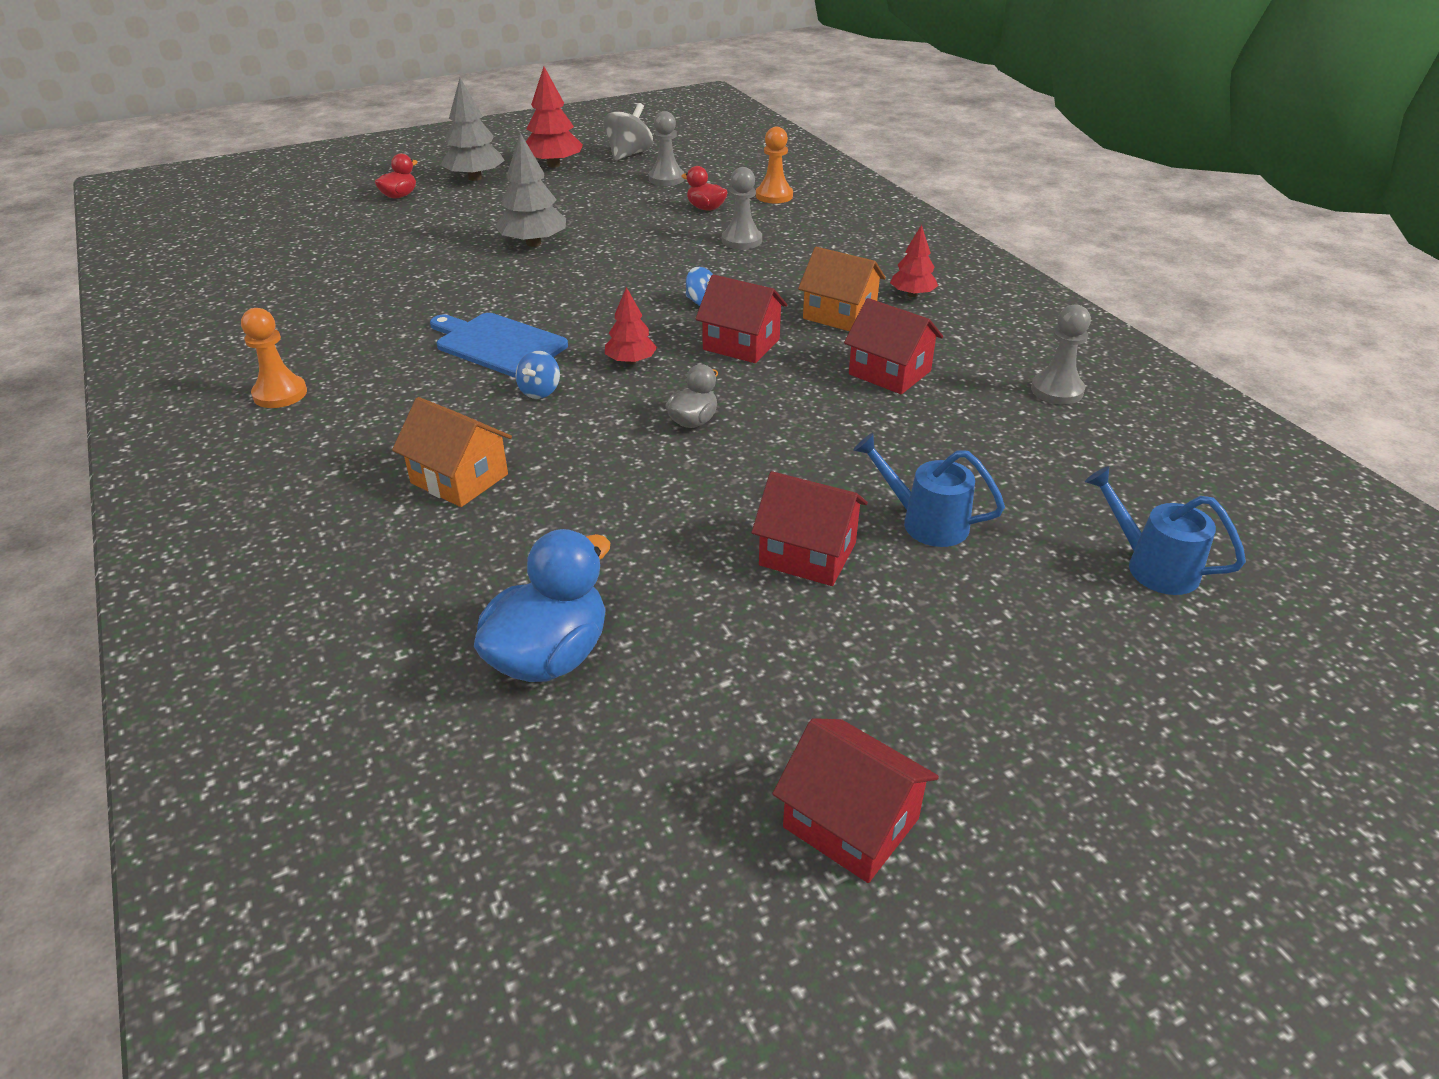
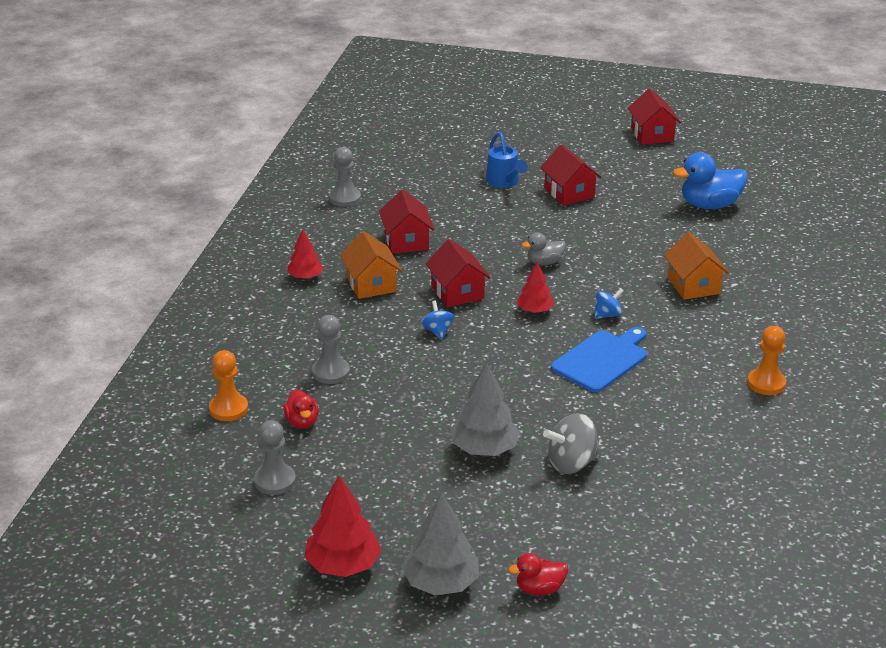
camera: 140 degrees left, 5 degrees down
blue cutting board [430,313,568,377] -> blue cutting board turned 120 degrees counterclockwise [551,327,647,392]
grey spinning top [603,103,653,161] -> grey spinning top moved to [543,413,600,474]
blue watering can [1085,466,1246,595] -> none

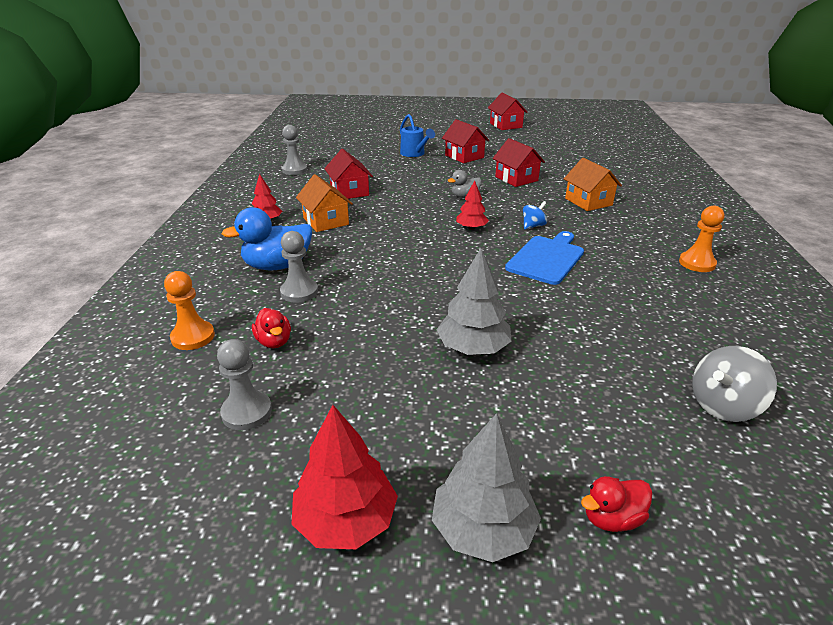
camera: 10 degrees left, 0 degrees up
blue spinning top [421,301,454,340] -> none
red house [426,239,491,307] -> red house moved to [493,138,545,187]
grey spinning top [543,413,600,474] -> grey spinning top moved to [692,346,777,422]
blue duck [673,152,748,209] -> blue duck moved to [222,207,312,270]

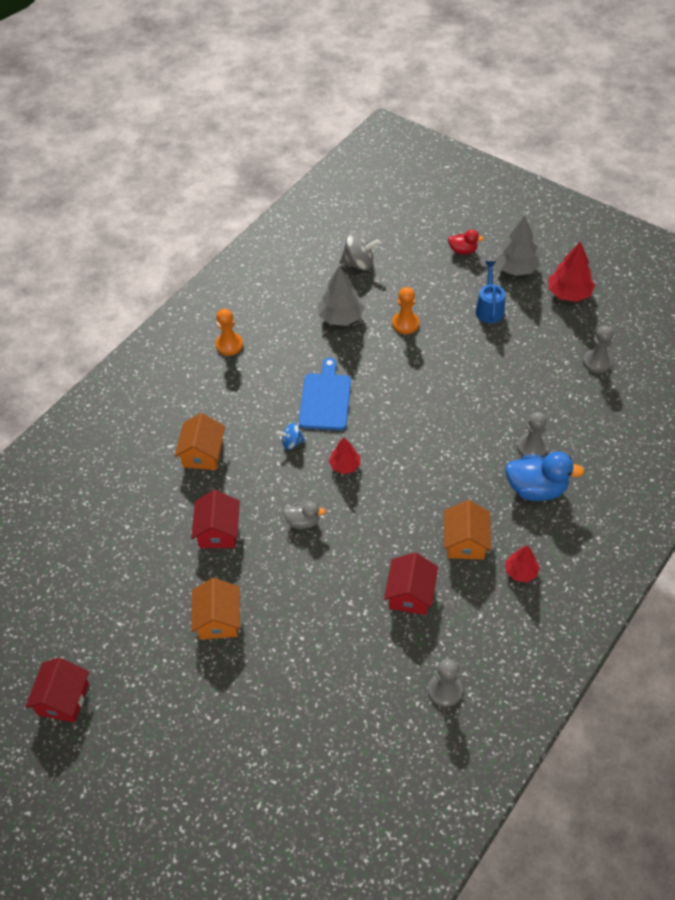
camera: 145 degrees left, 20 degrees up
orange pawn [164,271,215,350] -> orange pawn moved to [392,287,419,334]
red duck [252,308,291,348] -> none
blue watering can [400,114,435,157] -> blue watering can moved to [476,261,505,323]
grey tree [436,248,511,355] -> grey tree moved to [318,266,365,326]
red house [442,119,489,163] -> orange house [191,578,240,640]
blue cutting board [505,231,584,285] -> blue cutting board turned 120 degrees clockwise [298,358,351,430]

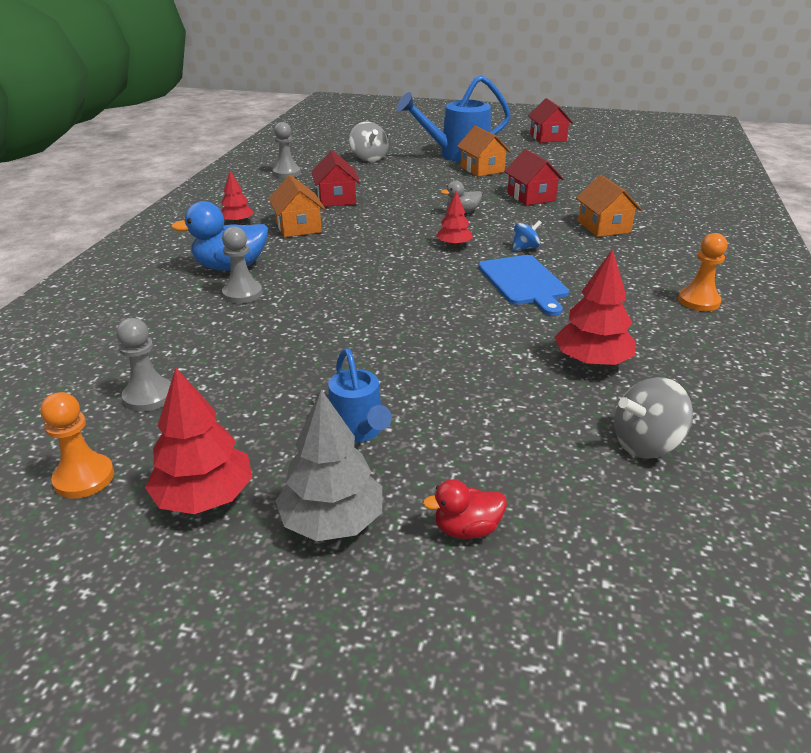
camera: 155 degrees right, 20 degrees down
grey tree [318,266,365,326] -> red tree [554,249,635,366]
orange pawn [392,287,419,334] -> orange pawn moved to [40,392,114,499]
none -> grey spinning top [349,122,389,162]
none -> blue watering can [397,75,511,162]

